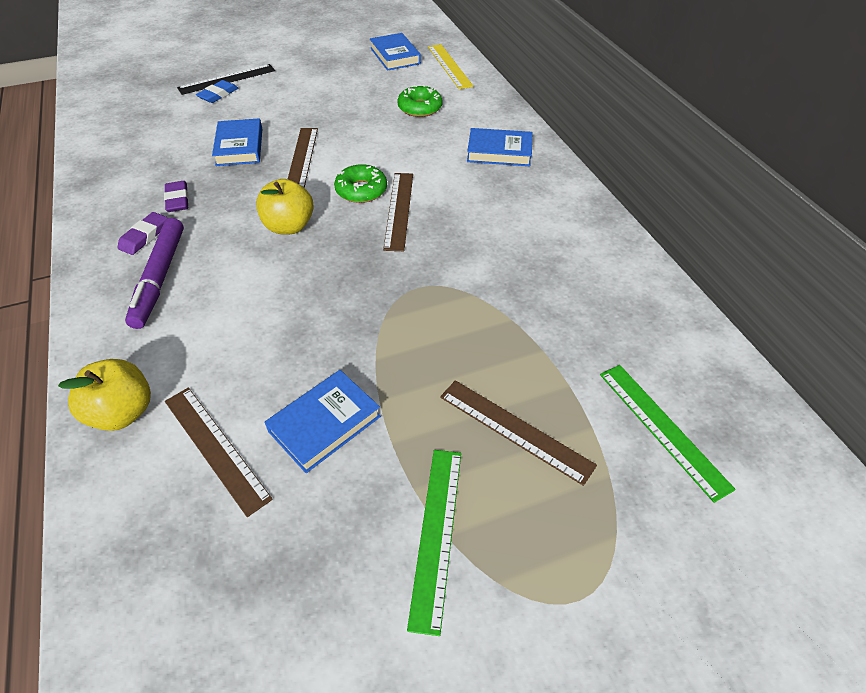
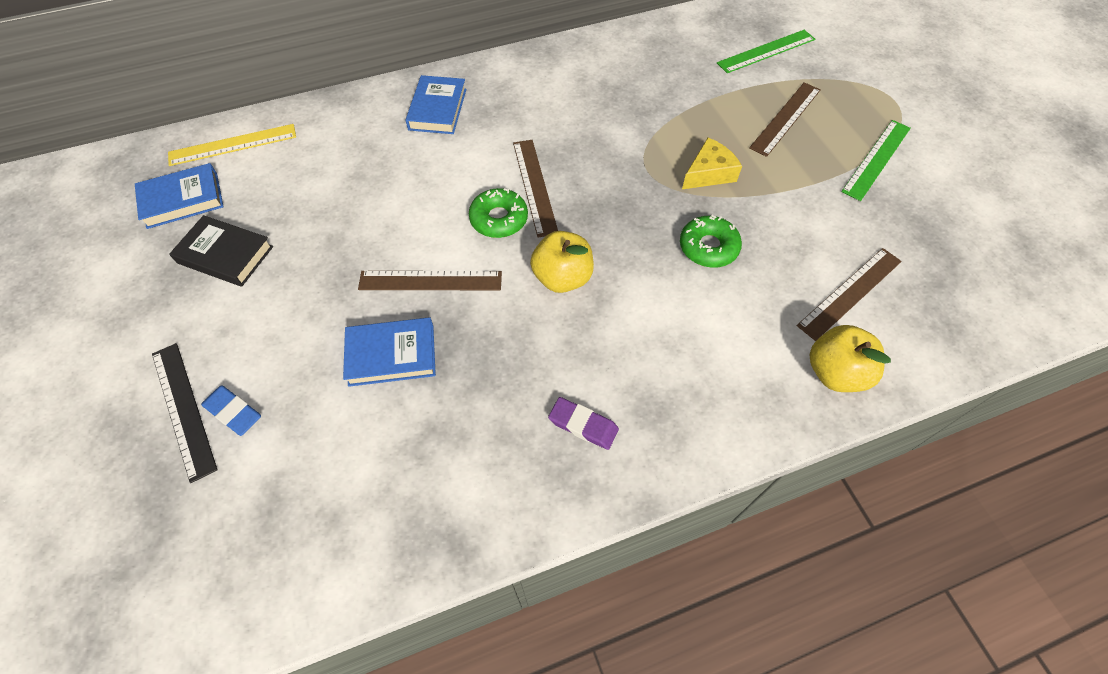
camera: 90 degrees left, 10 degrees up
purple marker [125,218,184,329] -> none
purple eraser [164,181,189,212] -> none
blue book [264,370,381,473] -> none
brown ruler [383,173,413,251] -> brown ruler turned 75 degrees clockwise [513,140,558,237]
green donut [398,85,442,117] -> green donut moved to [680,215,742,268]
green ruler [407,450,461,636] -> green ruler turned 60 degrees counterclockwise [841,120,911,201]
none -> black book [169,215,273,287]
none -> yellow cheese [682,138,742,189]

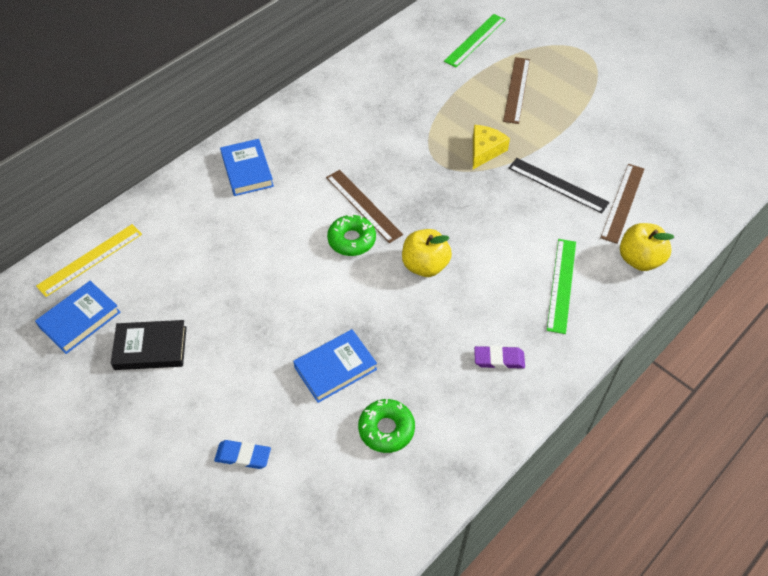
camera: 25 degrees left, 5 degrees down
black ruler [152,343,217,483] -> black ruler moved to [509,158,610,213]
brown ruler [358,271,502,290] -> none
green donut [680,215,742,268] -> green donut moved to [358,399,415,453]
green ruler [841,120,911,201] -> green ruler moved to [547,239,576,334]

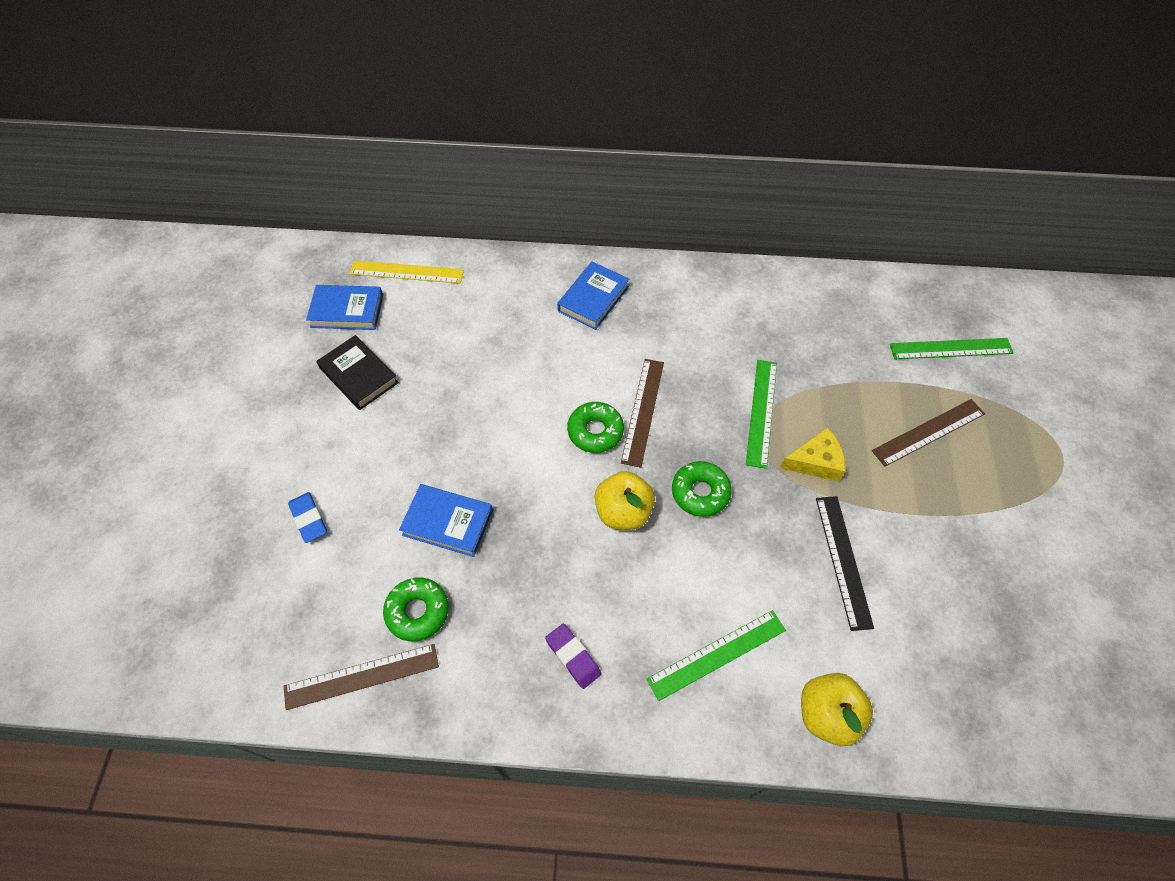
camera: 50 degrees right, 5 degrees up
brown ruler [600,164,644,244] -> brown ruler moved to [284,644,439,710]
none -> green donut [672,461,732,517]
none -> green ruler [746,360,777,469]

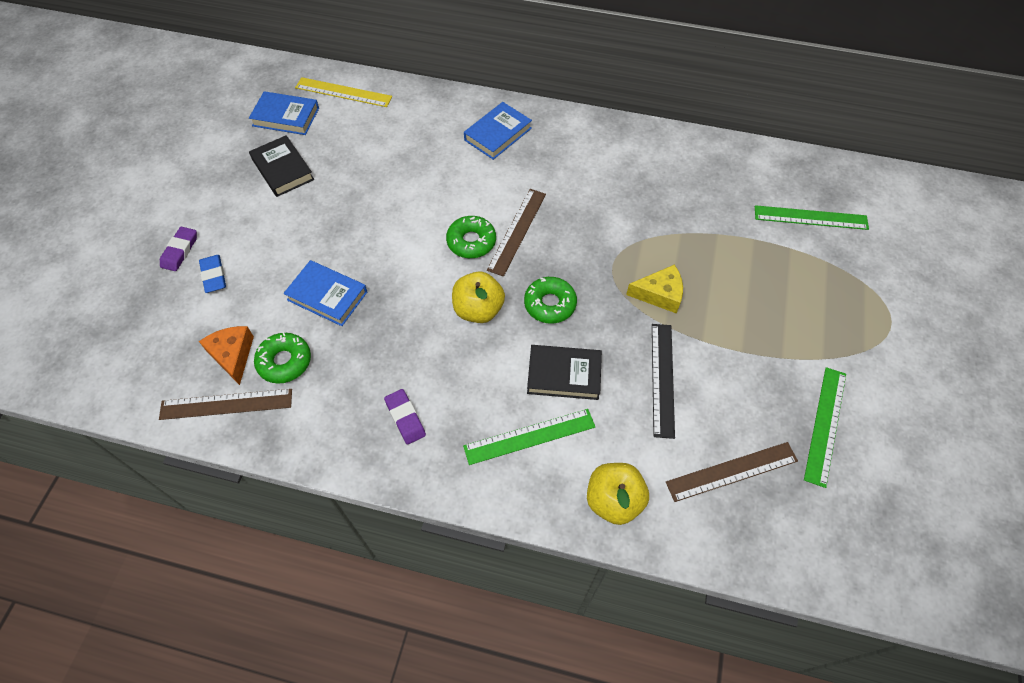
camera: 10 degrees right, 0 degrees up
green ruler [746,360,777,469] -> green ruler moved to [804,367,846,488]
brown ruler [872,399,985,467] -> brown ruler moved to [666,442,798,502]
none -> purple eraser [160,227,197,271]
none -> orange cheese [199,326,254,385]
none -> black book [527,345,602,400]

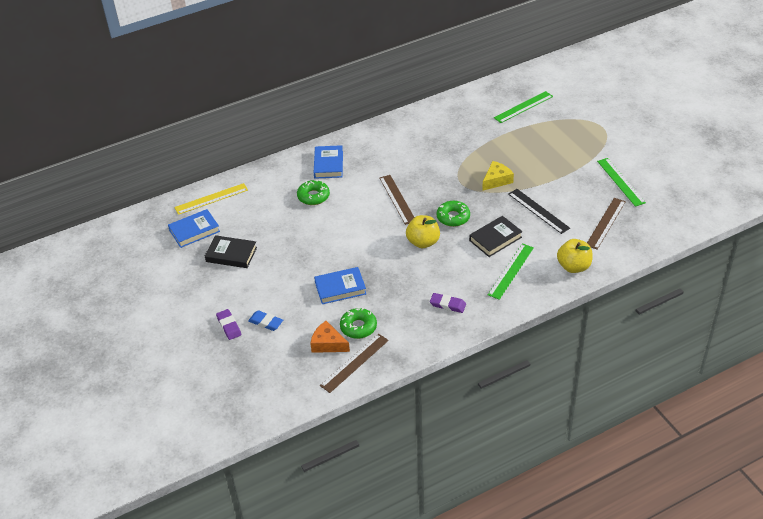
camera: 40 degrees left, 15 degrees down
green donut [446,216,496,258] -> green donut moved to [297,180,330,205]

